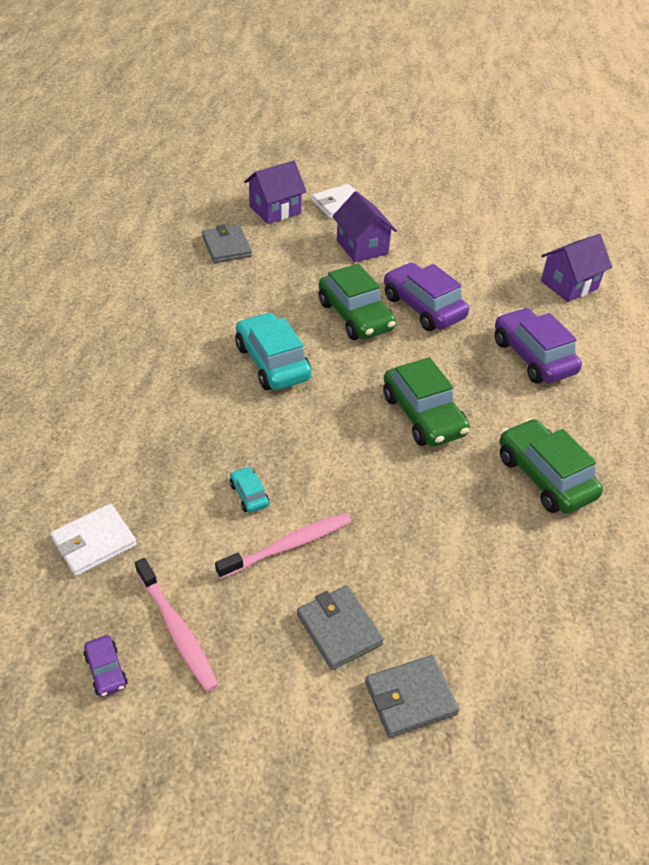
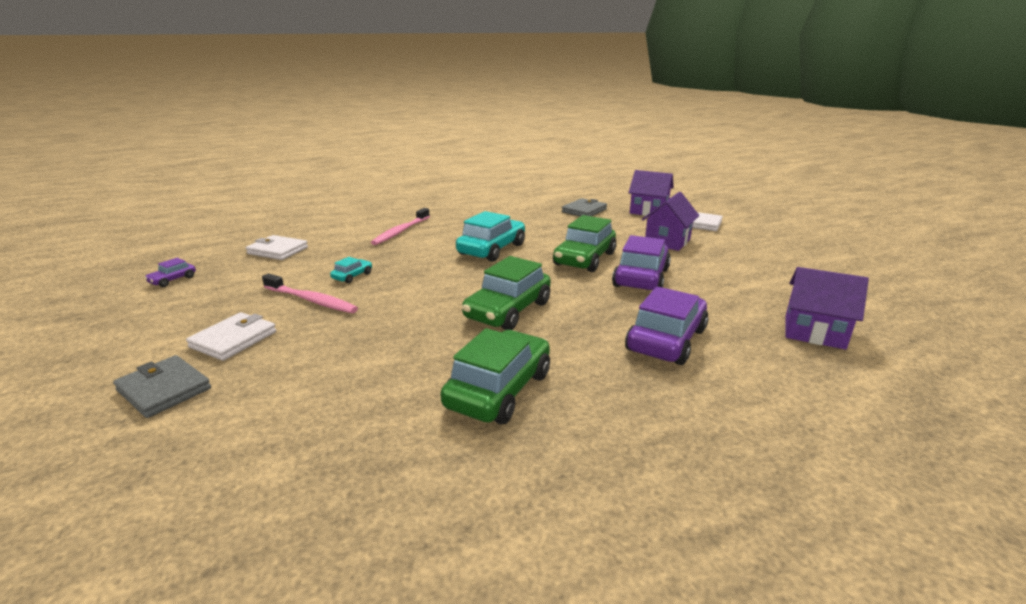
camera: 60 degrees right, 20 degrees down
pink toothbrush [135,558,218,692] -> pink toothbrush moved to [371,208,430,245]
grey wallet [297,585,384,670] -> white wallet [186,312,276,361]

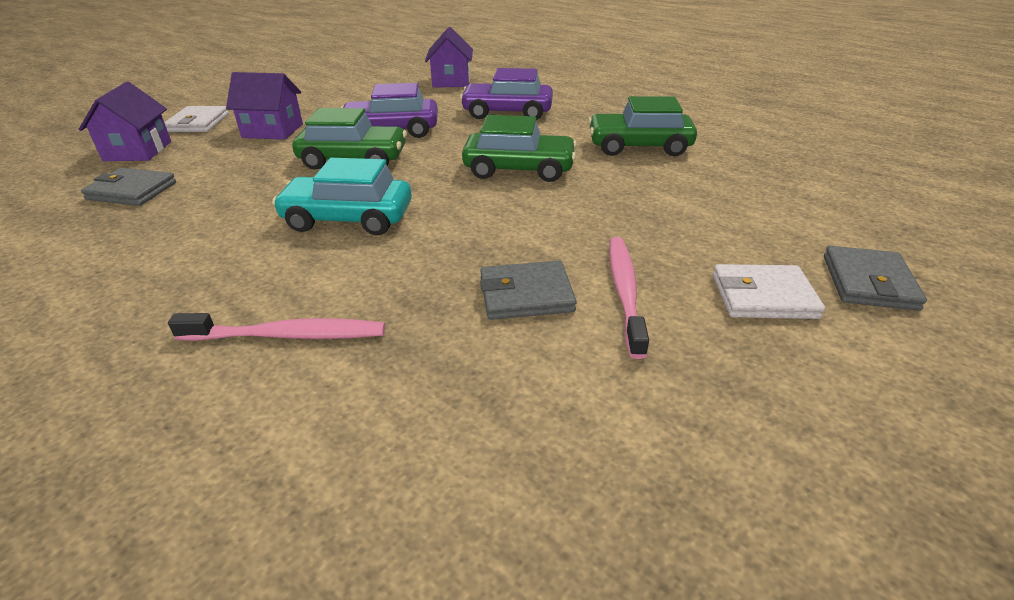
camera: 115 degrees left, 10 degrees up
purple car [144,258,196,287] -> none
white wallet [246,235,308,260] -> none
turquoise car [330,257,372,283] -> grey wallet [480,261,577,320]

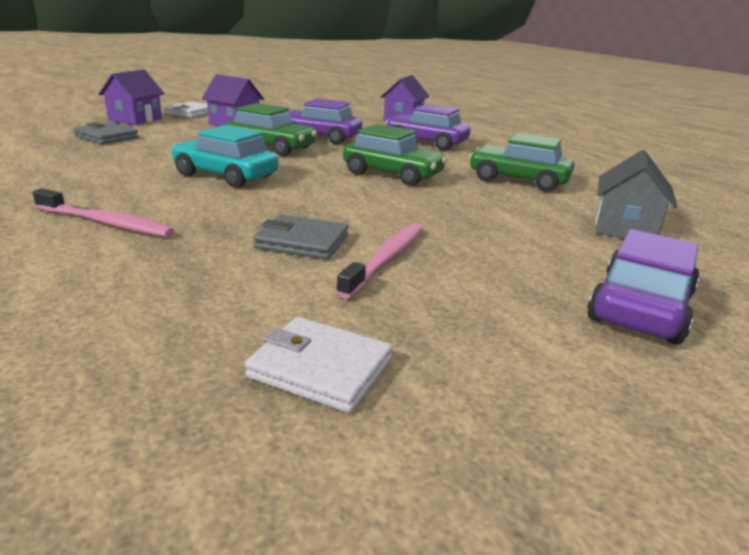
camera: 20 degrees right, 10 degrees down
white wallet [713,264,825,319] -> white wallet moved to [245,317,393,413]
grey wallet [824,246,927,311] -> purple car [587,229,700,345]
none -> grey house [595,150,678,238]

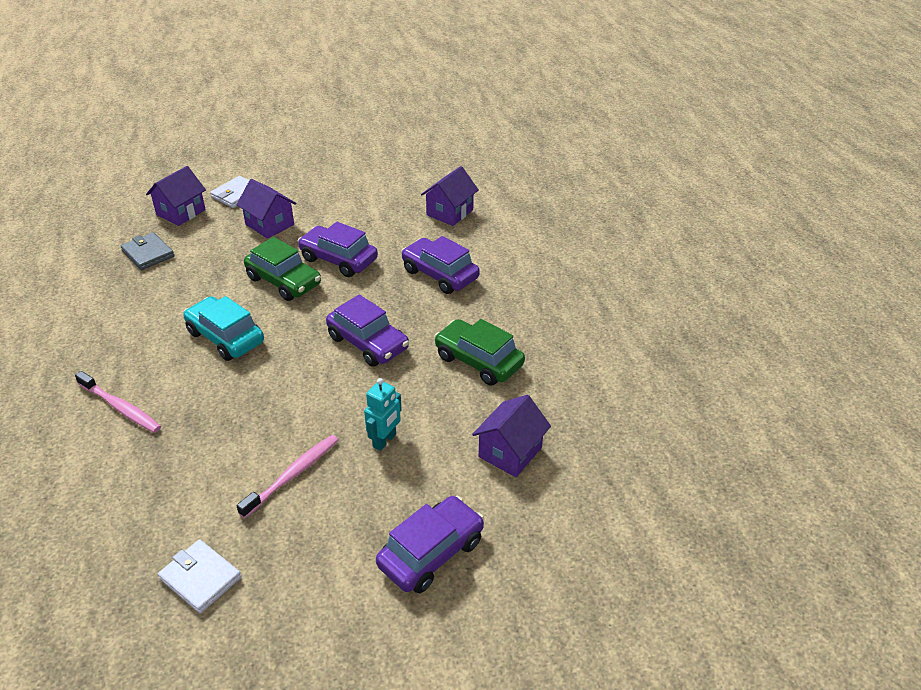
camera: 15 degrees right, 15 degrees up
grey wallet [253,214,348,260] -> none
green car [343,124,447,186] -> purple car [326,294,409,367]
grey house [595,150,678,238] -> purple house [472,395,551,477]
none -> turquoise robot [364,378,402,451]

